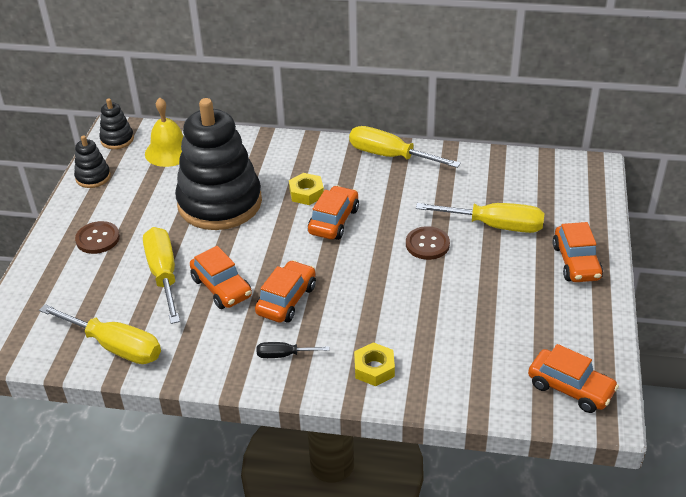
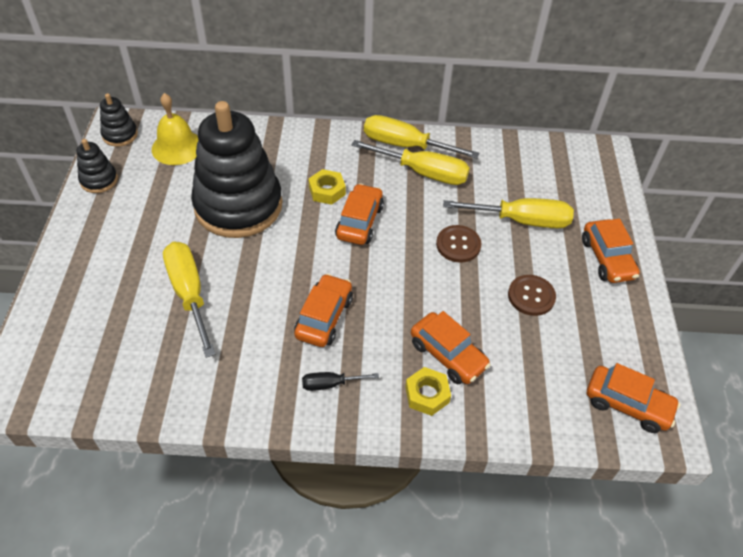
camera: 10 degrees left, 10 degrees up
yellow screwdriver [39,304,161,364] -> yellow screwdriver moved to [351,140,470,185]
brown button [75,221,120,254] -> brown button moved to [508,275,556,316]
orange car [190,246,252,309] -> orange car moved to [411,311,491,384]

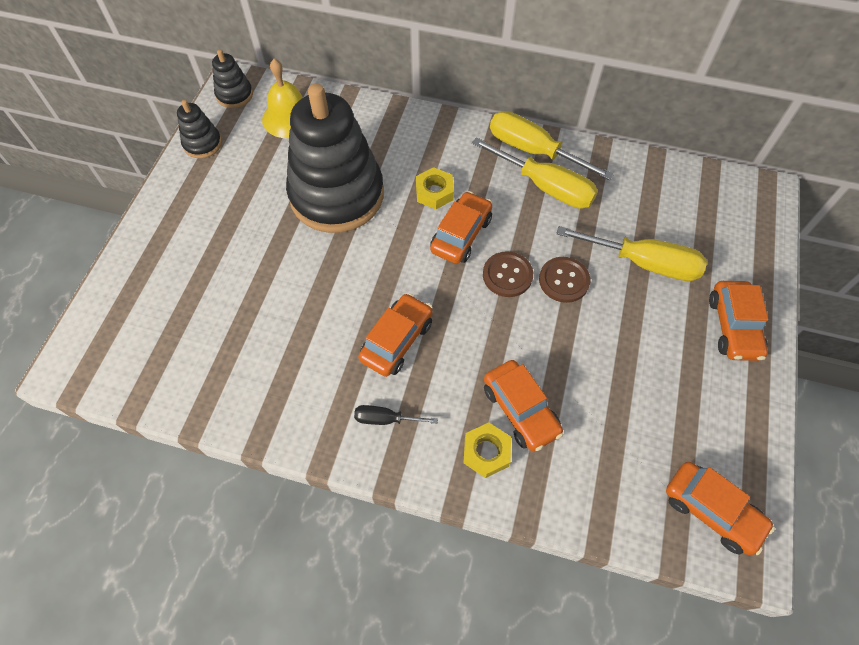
camera: 15 degrees right, 10 degrees up
yellow screwdriver [163,242,216,358] -> none
brown button [508,275,556,316] -> brown button moved to [483,251,533,297]

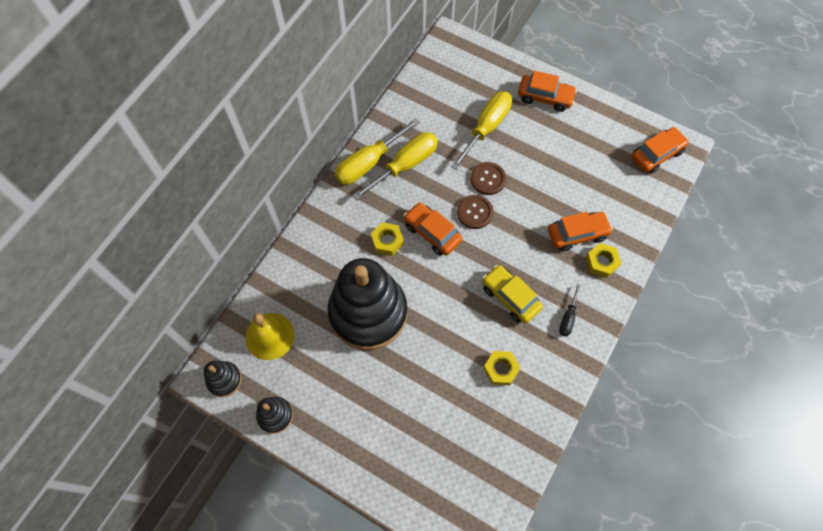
camera: 75 degrees left, 5 degrees up
orange car [358,293,433,377] -> yellow car [482,265,543,323]
none -> yellow nut [483,351,521,385]

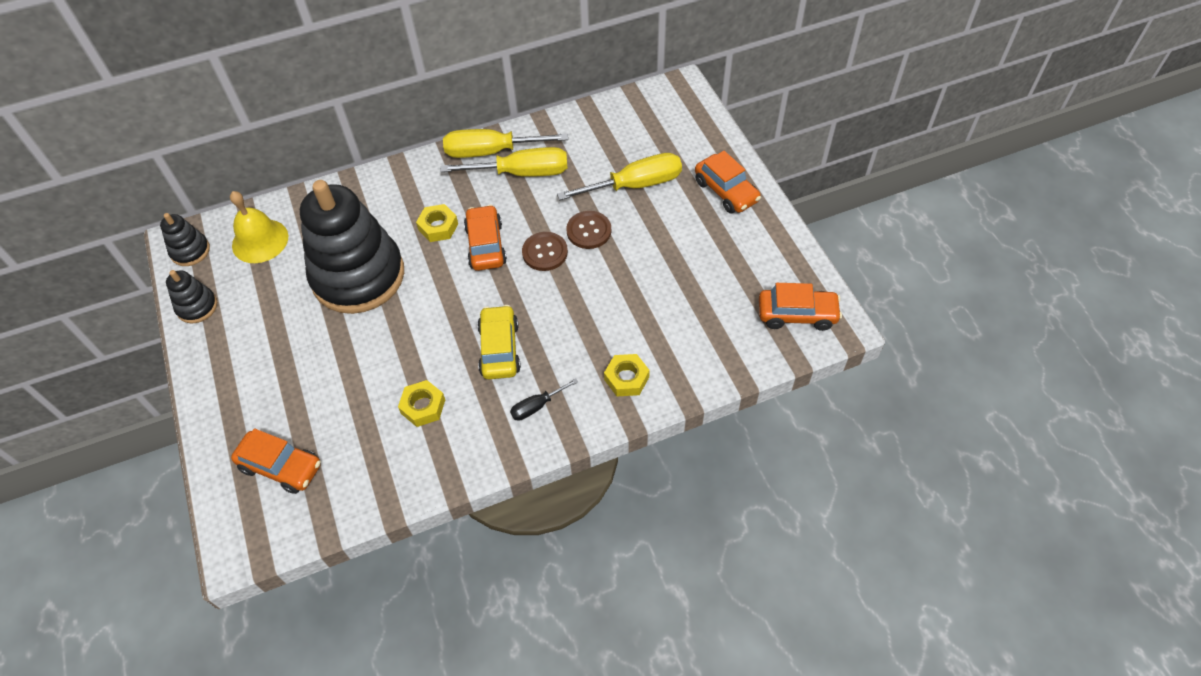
camera: 40 degrees right, 10 degrees down
orange car [548,212,613,251] -> orange car moved to [231,428,321,494]

